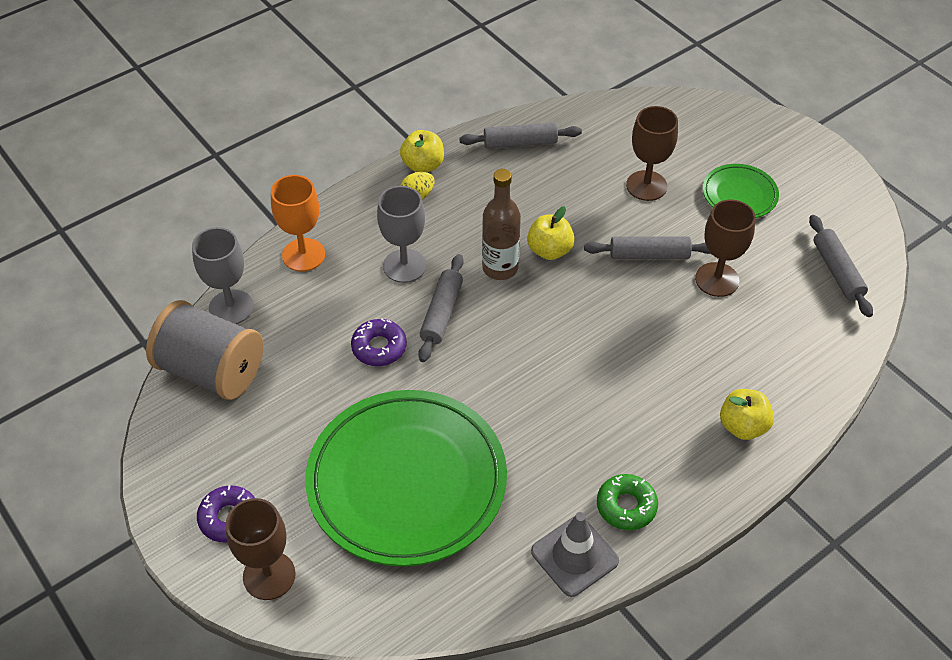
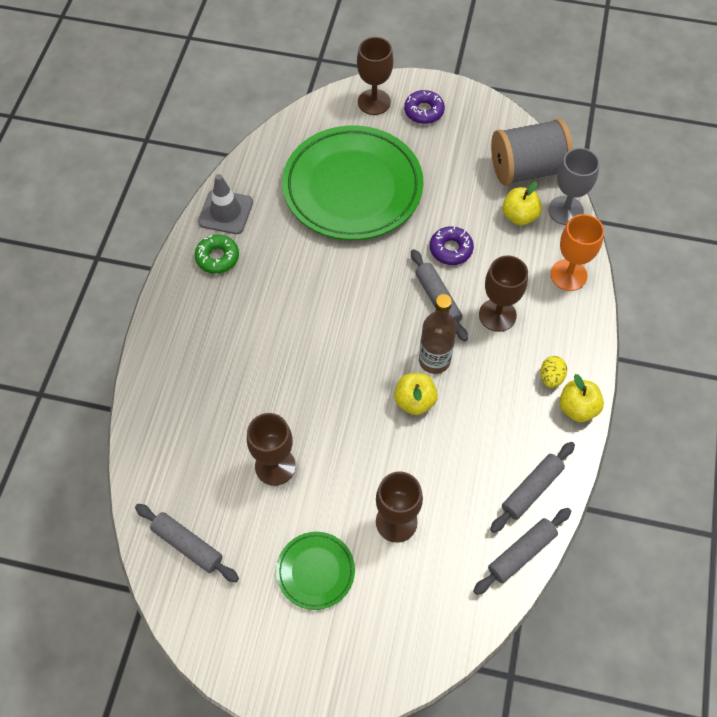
camera: 140 degrees right, 10 degrees up
grey goblet [377,186,426,283] -> brown goblet [479,255,528,332]
grey rolling pin [584,236,711,259] -> grey rolling pin moved to [473,508,572,595]
yellow apple [720,389,774,440] -> yellow apple moved to [502,182,542,225]

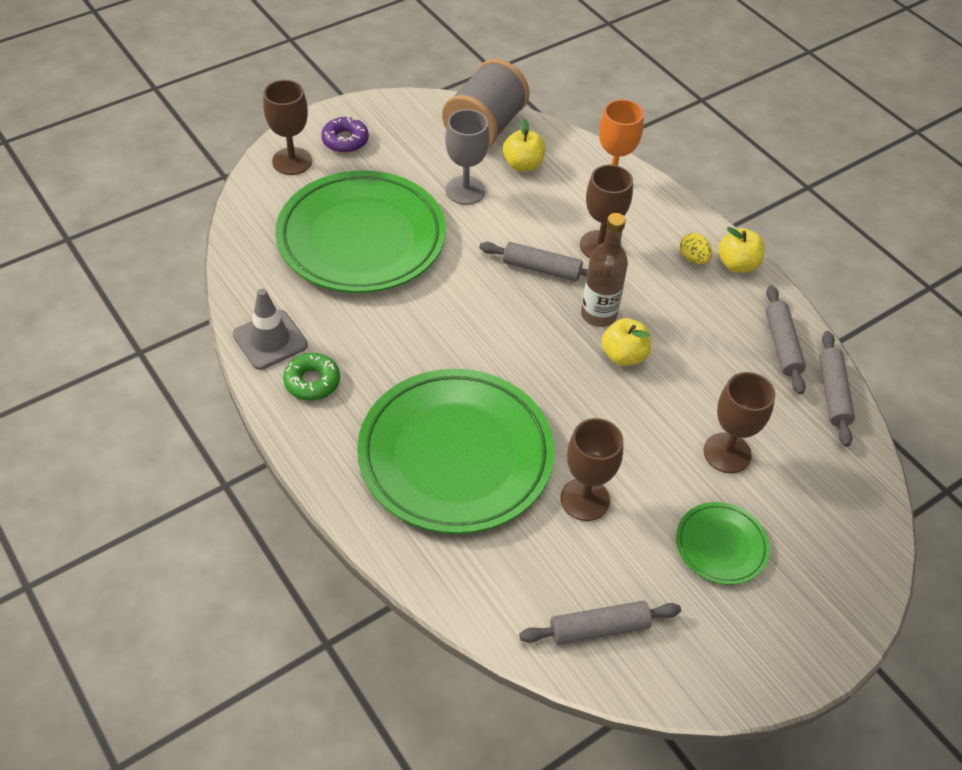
camera: 50 degrees left, 10 degrees down
purple donut [430,226,474,265] -> none
grey goblet [548,148,600,225] -> grey goblet moved to [445,109,490,205]
none -> green plate [357,369,554,534]

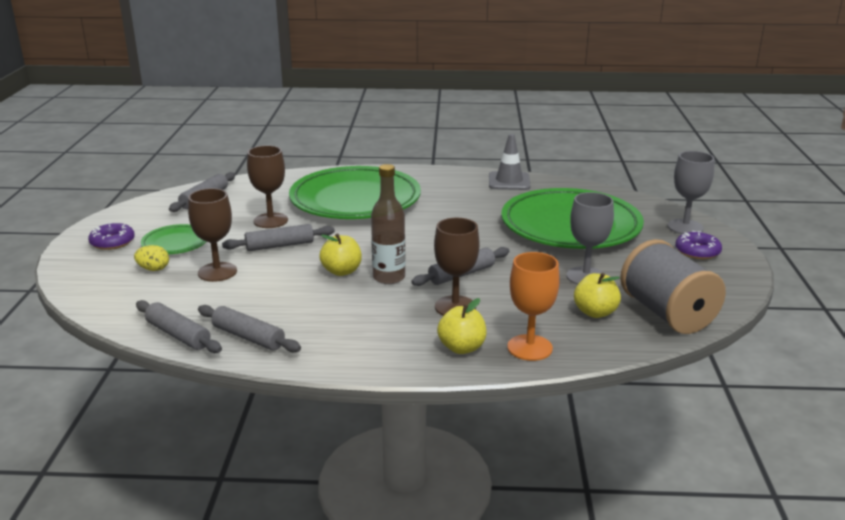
camera: 130 degrees right, 25 degrees down
brown goblet [263,80,312,175] -> grey goblet [668,151,715,234]
green donut [283,353,340,401] -> none
yellow egg [680,233,712,264] -> yellow egg moved to [134,245,169,271]
yellow apple [718,227,765,273] -> yellow apple moved to [437,298,487,354]
none -> purple donut [88,222,135,250]
none -> grey rolling pin [222,224,335,251]

